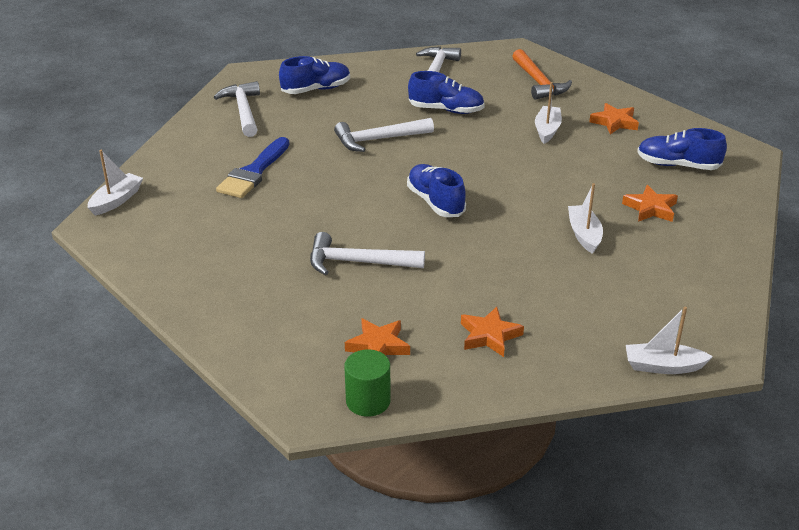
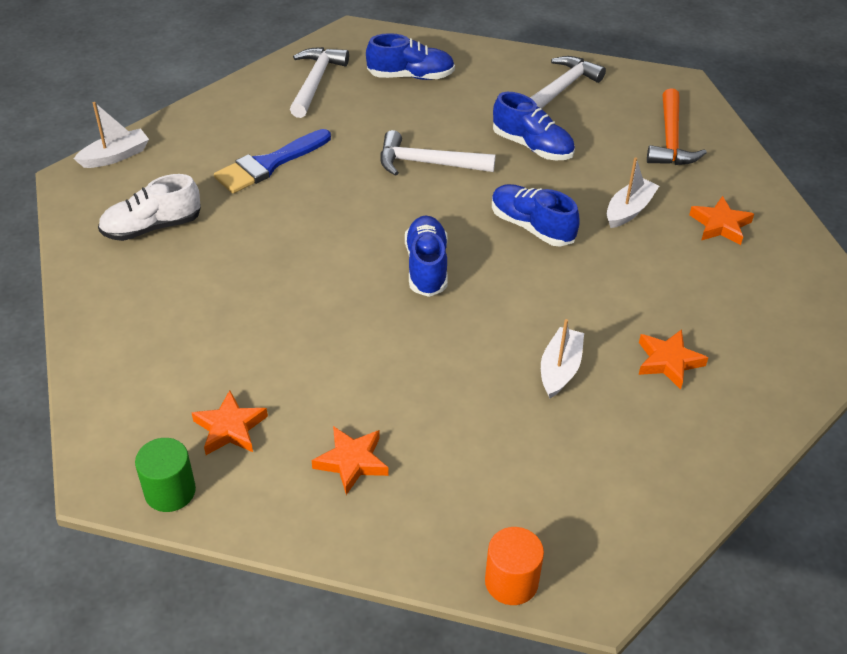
camera: 25 degrees right, 10 degrees up
white hammer [310,232,425,275] -> none
white boat [626,307,713,374] -> orange cylinder [485,527,544,605]
blue shoe [637,128,727,170] -> blue shoe moved to [492,184,580,247]
none -> white shoe [98,174,201,241]

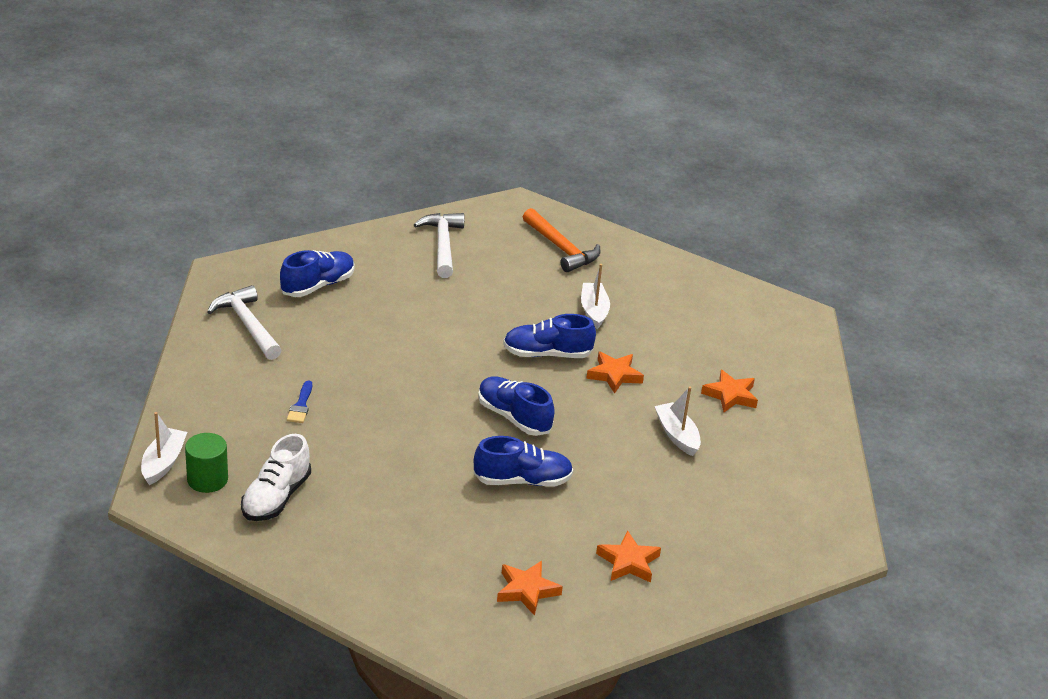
camera: 45 degrees left, 10 degrees down
green cylinder [135,438,196,512] -> green cylinder moved to [185,433,228,493]
blue brush [214,129,331,193] -> blue brush [287,380,312,423], size x0.51
white hammer [380,130,496,176] -> none
orange cylinder [485,527,544,605] -> none
blue shoe [493,92,575,160] -> blue shoe moved to [474,436,573,487]
orange star [689,196,754,245] -> orange star moved to [586,351,644,394]

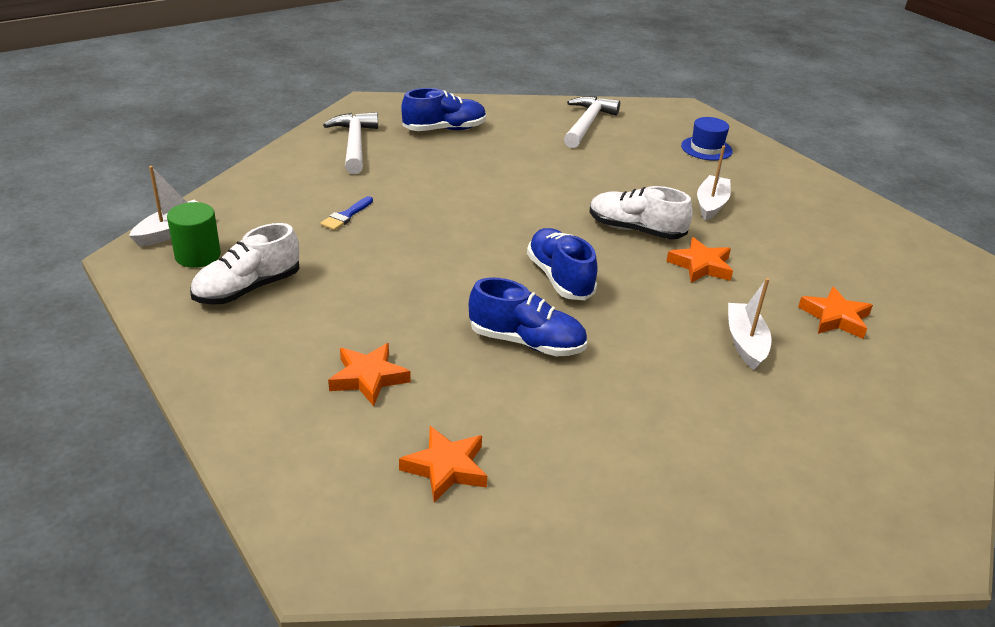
camera: 25 degrees right, 0 degrees up
blue shoe [503,314,596,358] -> white shoe [590,186,692,240]
orange hammer [523,208,600,272] -> blue hat [681,117,733,161]
orange star [596,531,661,583] -> orange star moved to [328,343,411,406]

